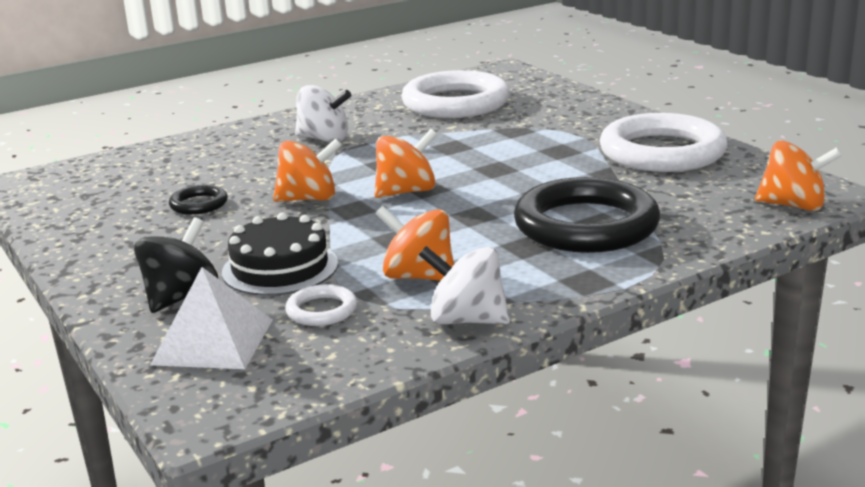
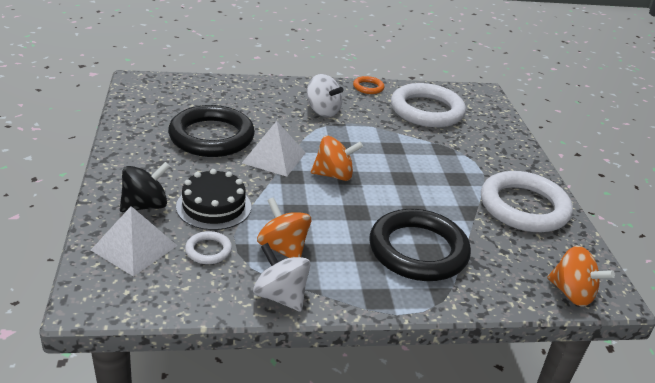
camera: 20 degrees right, 10 degrees up
black ring [169,185,228,215] -> black ring [168,105,255,157], size x2.29
orange spinning top [273,138,342,202] -> white pyramid [242,121,306,177]
none -> orange ring [353,76,384,94]

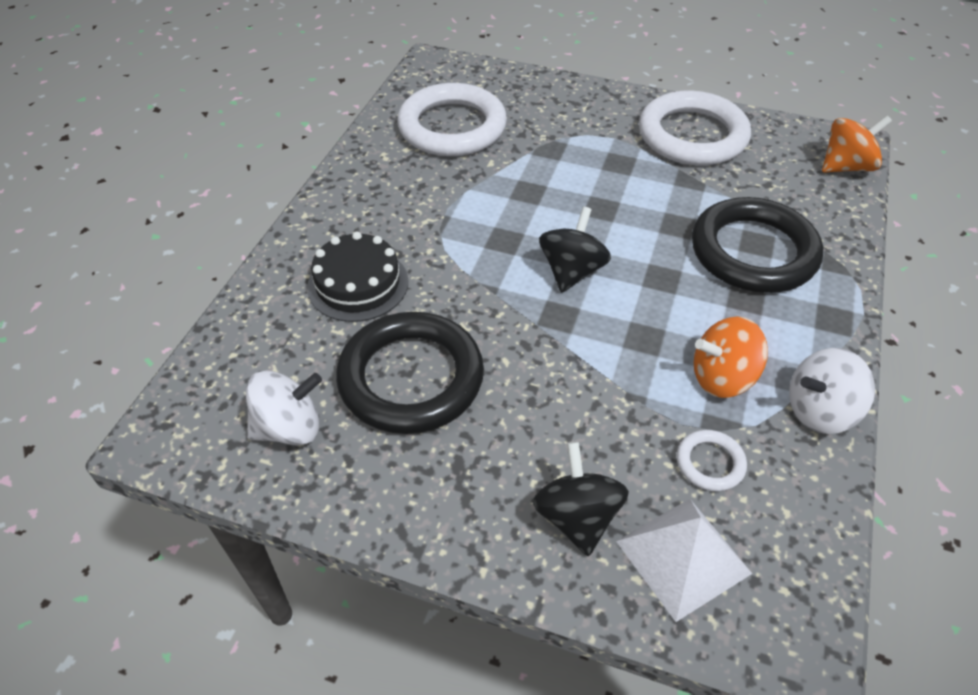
camera: 60 degrees left, 15 degrees up
black cake [176,169,251,230] -> black cake moved to [307,232,408,322]
white pyramid [242,121,306,177] -> none
white spinning top [307,74,344,117] -> white spinning top moved to [246,371,322,445]
orange spinning top [311,136,363,181] -> black spinning top [539,207,611,293]
orange ring [353,76,384,94] -> none

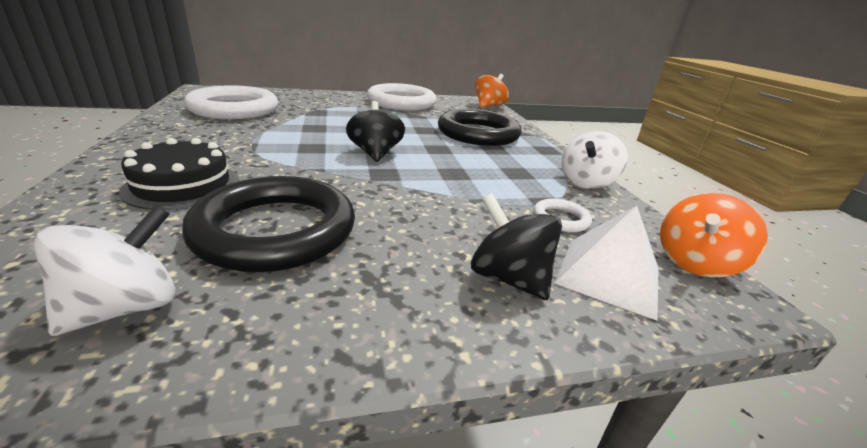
camera: 35 degrees left, 20 degrees down
orange spinning top [694,316,768,398] -> orange spinning top moved to [660,193,768,277]

